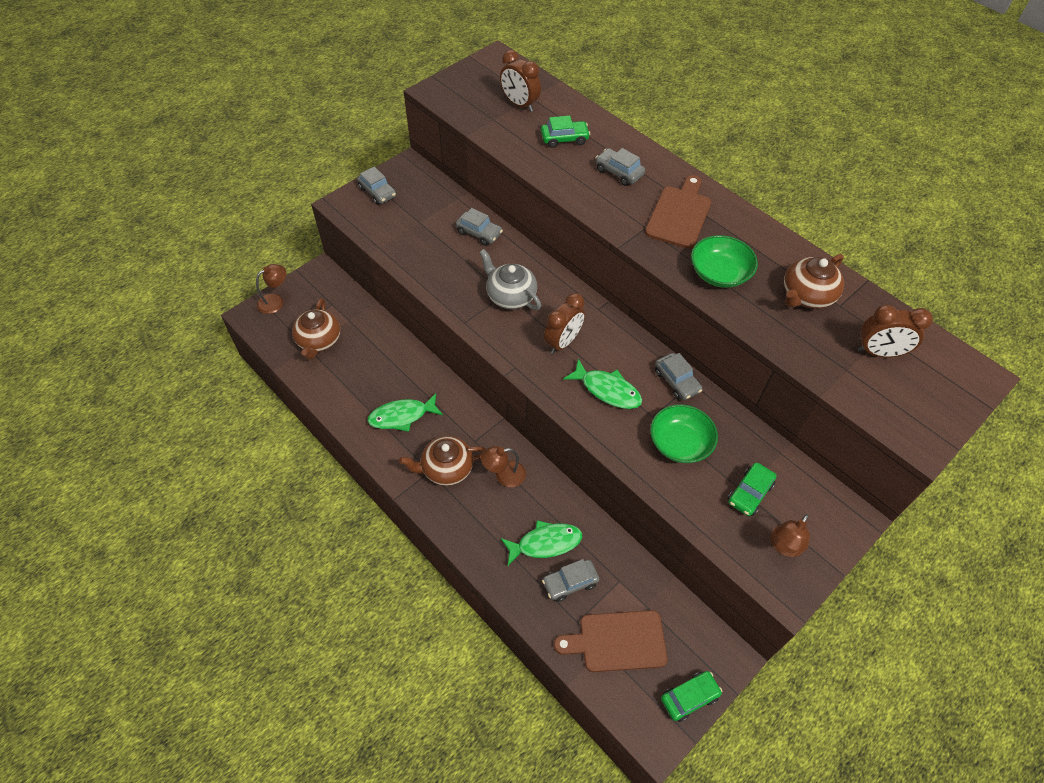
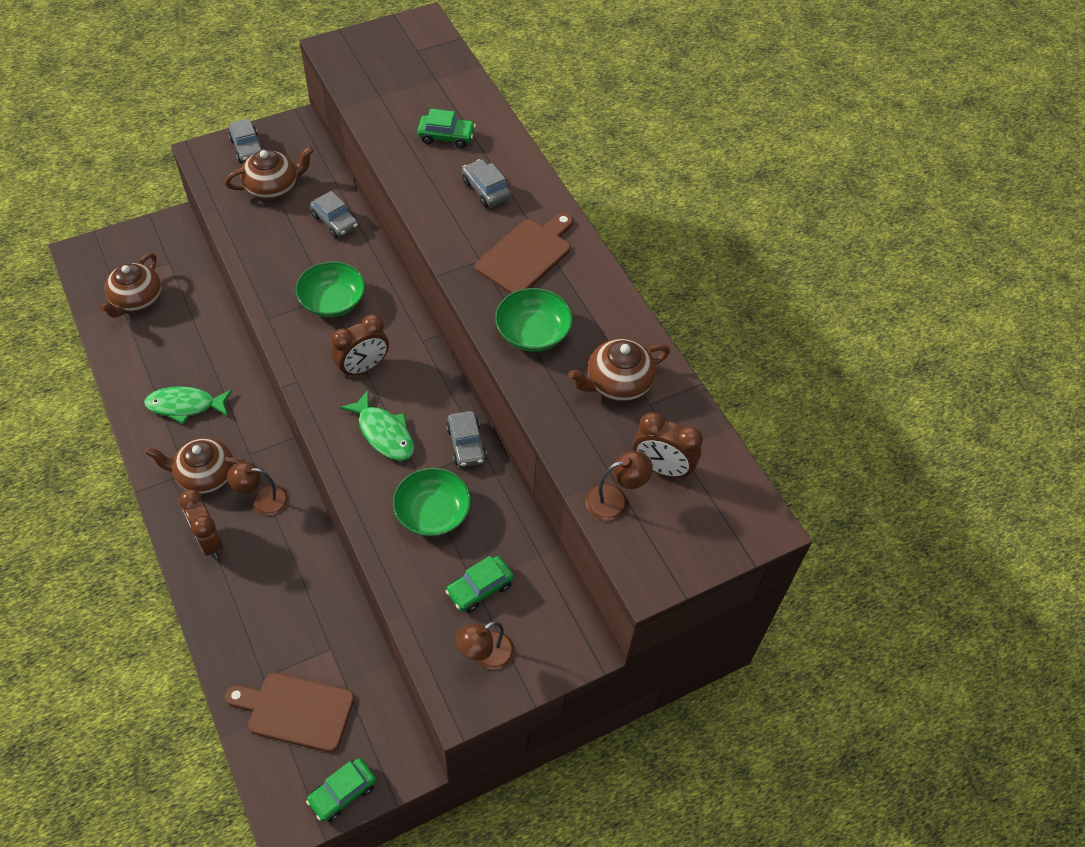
camera: 15 degrees right, 0 degrees up
brown lamp [256,264,286,314] -> brown lamp moved to [586,451,653,521]
grey teapot [479,249,541,310] -> green bowl [296,261,365,317]
brown clock [500,50,541,112] -> brown clock moved to [179,489,223,559]
green fish [500,520,582,566] -> none
grey car [542,559,599,602] -> none
green car [661,671,722,722] -> green car turned 150 degrees clockwise [306,758,376,822]
none -> brown teapot [225,146,314,199]

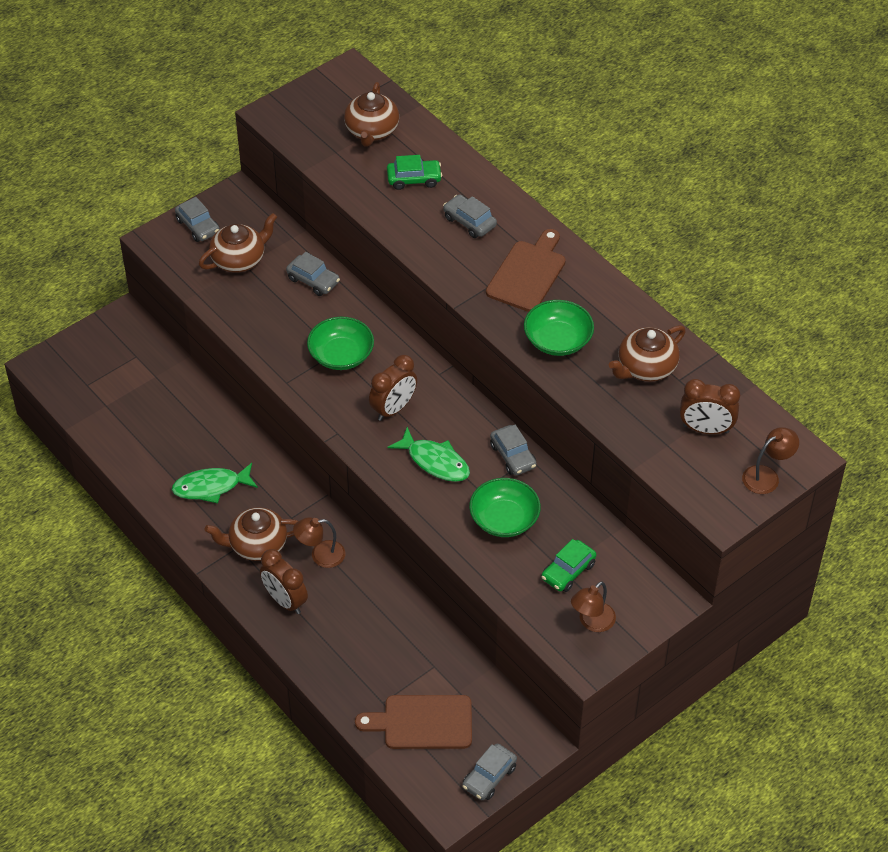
camera: 10 degrees left, 5 degrees down
brown teapot [99,253,161,318] -> brown teapot moved to [344,82,399,147]
green car [306,758,376,822] -> grey car [462,744,517,800]
brown lamp [586,451,653,521] -> brown lamp moved to [742,427,799,494]

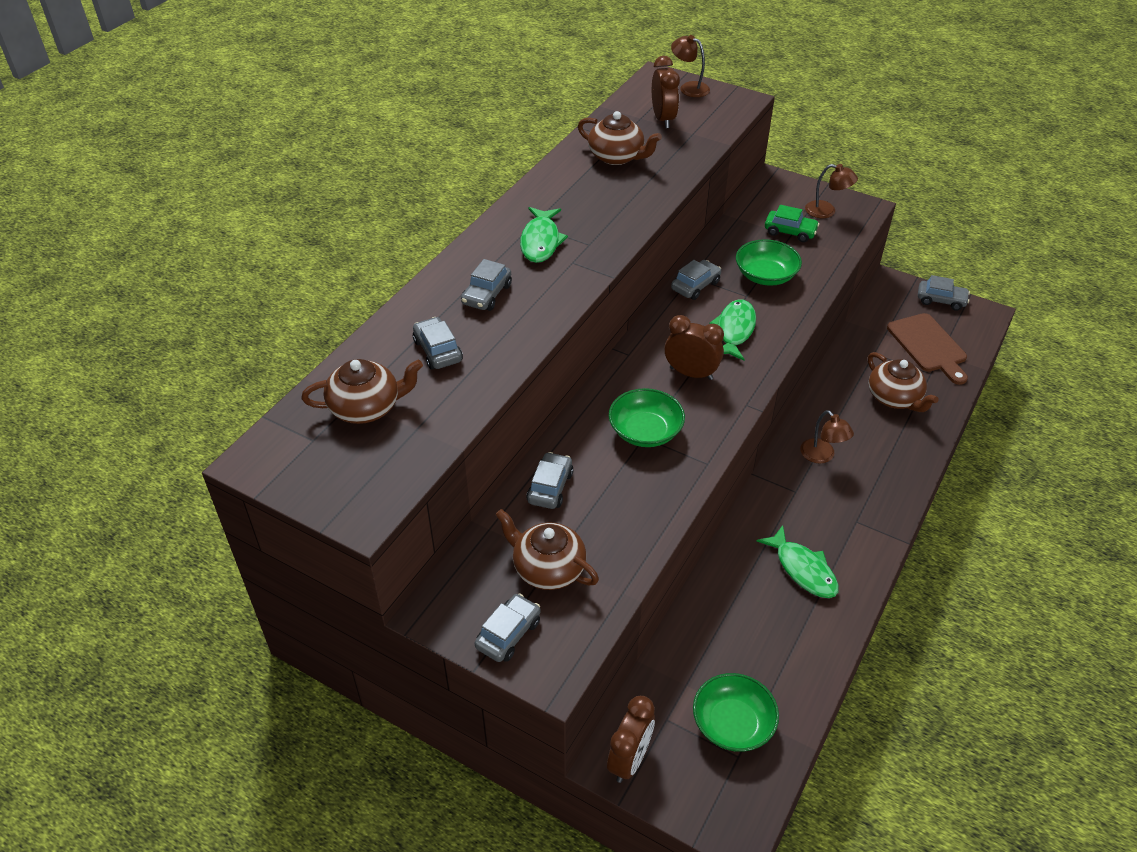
camera: 110 degrees left, 5 degrees down
brown teapot [205,507,298,561] -> brown teapot moved to [868,352,939,412]
brown clock [260,549,308,614] -> brown clock moved to [607,696,655,783]
green car [387,155,442,190] -> grey car [413,317,463,369]
brown cutting board [486,229,566,312] -> green fish [520,207,568,263]
green bowl [524,300,594,356] -> green bowl moved to [693,673,779,751]

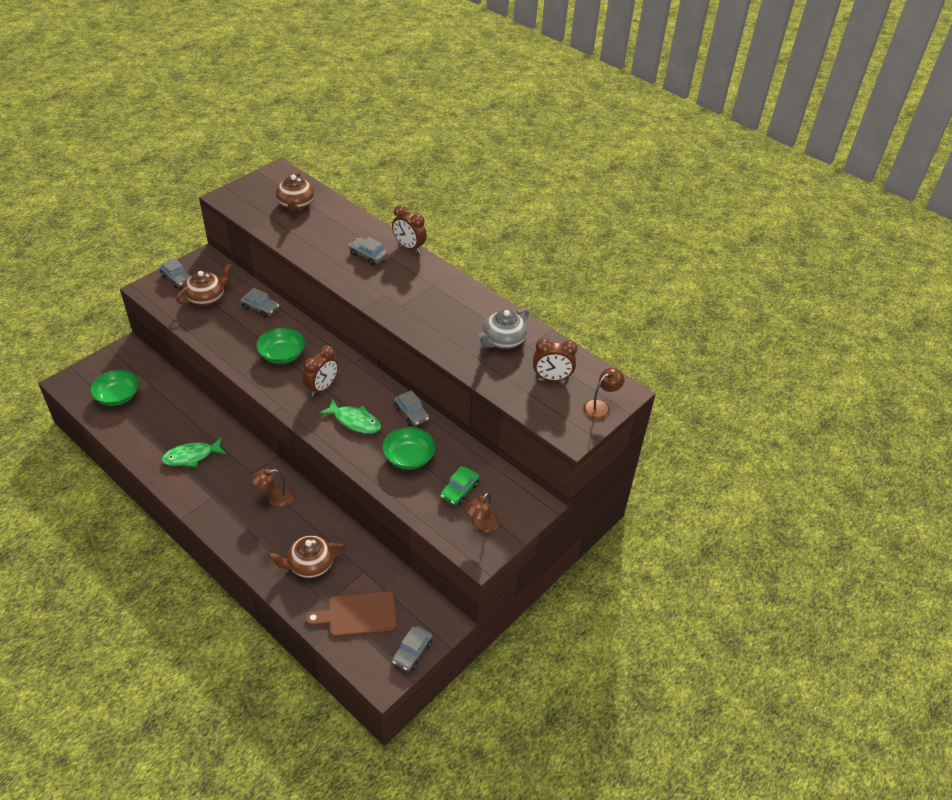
camera: 100 degrees right, 0 degrees up
grey car [413,317,463,369] -> none
green fish [520,207,568,263] -> none
brown teapot [578,111,662,165] -> grey teapot [478,308,529,349]
brown clock [607,696,655,783] -> brown clock moved to [392,205,427,253]

